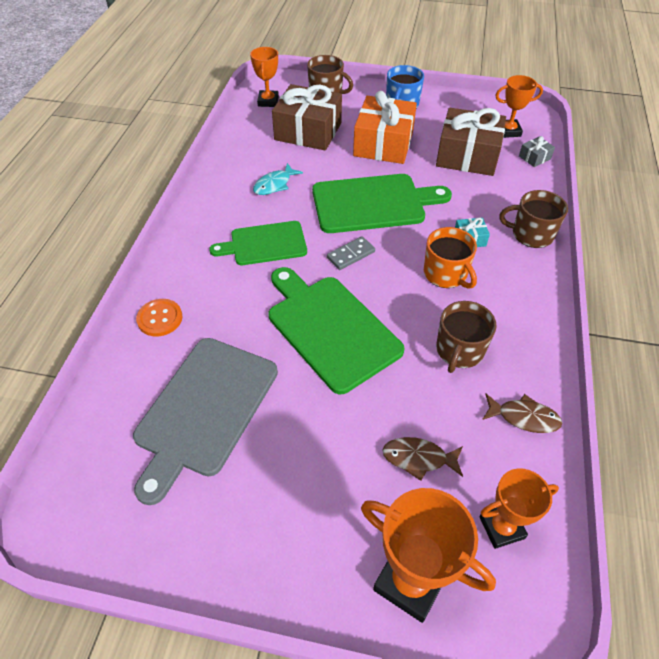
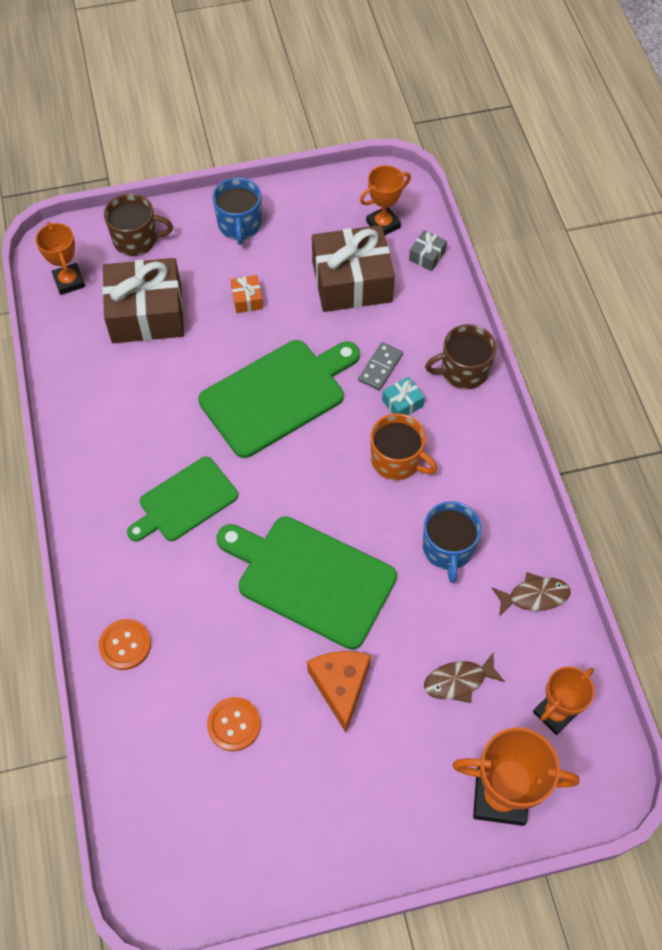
camera: 25 degrees left, 10 degrees up
grey cutting board [133,338,278,505] -> orange button [207,697,261,751]
turquoise fish [253,163,303,195] -> none
grey domino [327,236,375,270] -> grey domino moved to [358,342,403,390]
orange gift [353,91,417,164] -> orange gift [231,275,263,313], size x0.42
brown mug [436,301,497,373] -> blue mug [423,501,482,583]
none -> orange cheese [307,651,371,733]

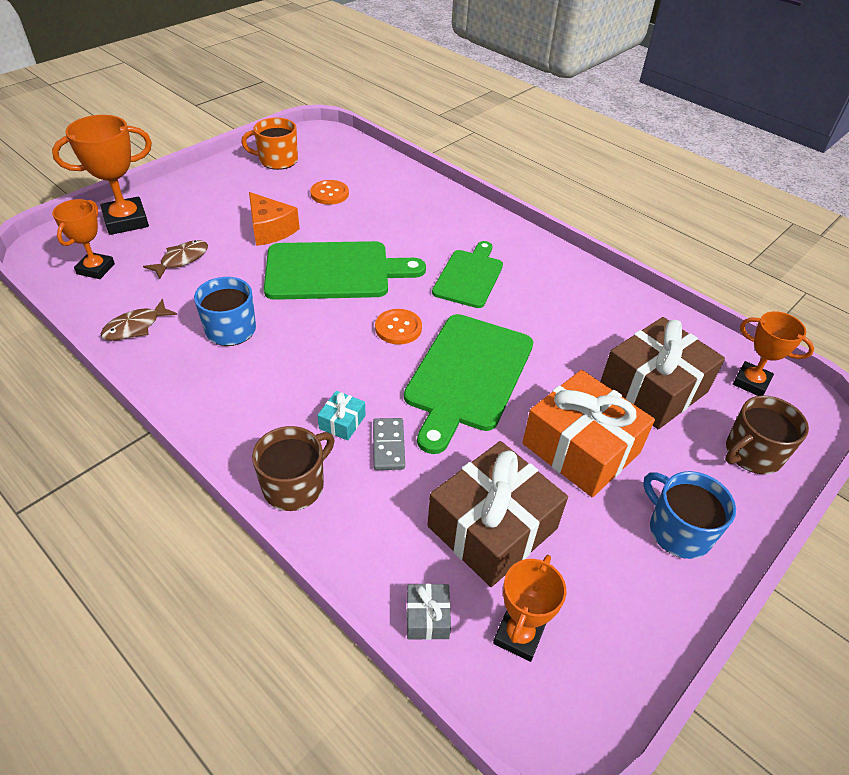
camera: 145 degrees right, 15 degrees down
orange button [99,619,151,670] -> orange button moved to [375,309,422,345]
orange gift [231,275,263,313] -> orange gift [522,370,655,497], size x2.39
orange mug [370,413,437,480] -> orange mug moved to [241,117,298,170]

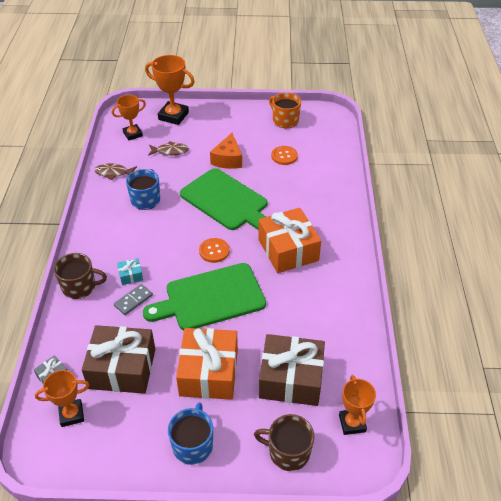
camera: 50 degrees right, 0 degrees up
green cutting board [432,241,503,308] -> orange gift [258,208,321,273]

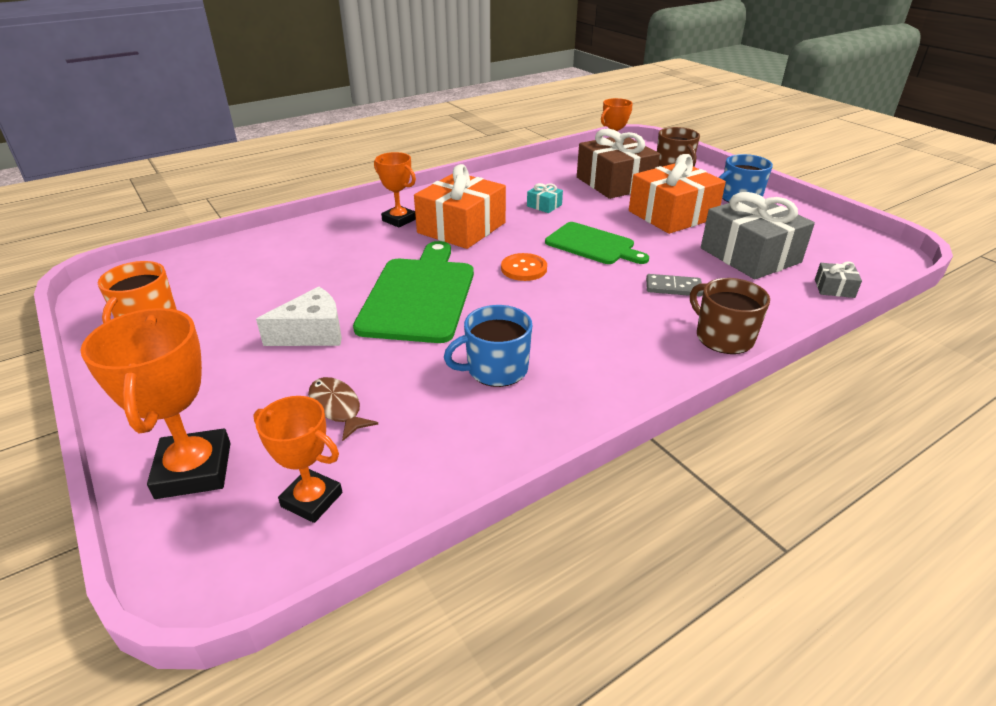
camera: 125 degrees left, 10 degrees down
orange trophy [35,370,89,427] -> orange trophy moved to [374,152,416,227]
brown gift [82,325,155,394] -> grey gift [701,192,815,279]
brown fish [94,163,137,180] -> none
turquoise gift [117,258,143,285] -> turquoise gift moved to [527,183,563,213]
green cutting board [143,263,266,330] -> green cutting board [545,222,649,264], size x0.65
orange cheese [210,133,242,169] -> white cheese [256,286,342,346]
orange button [271,146,298,165] -> none

